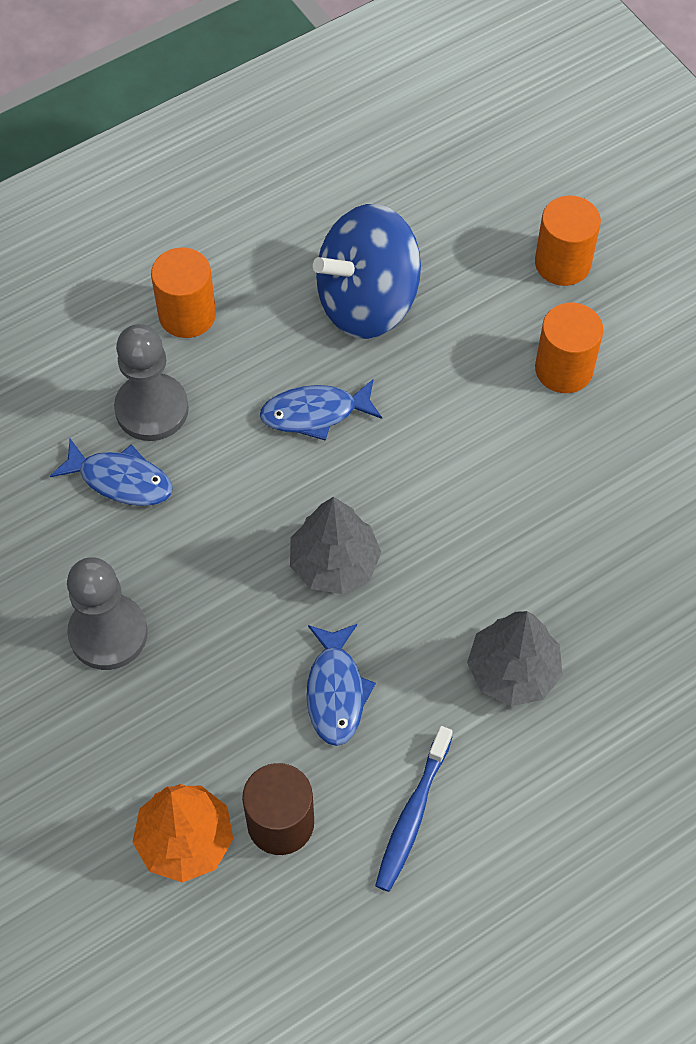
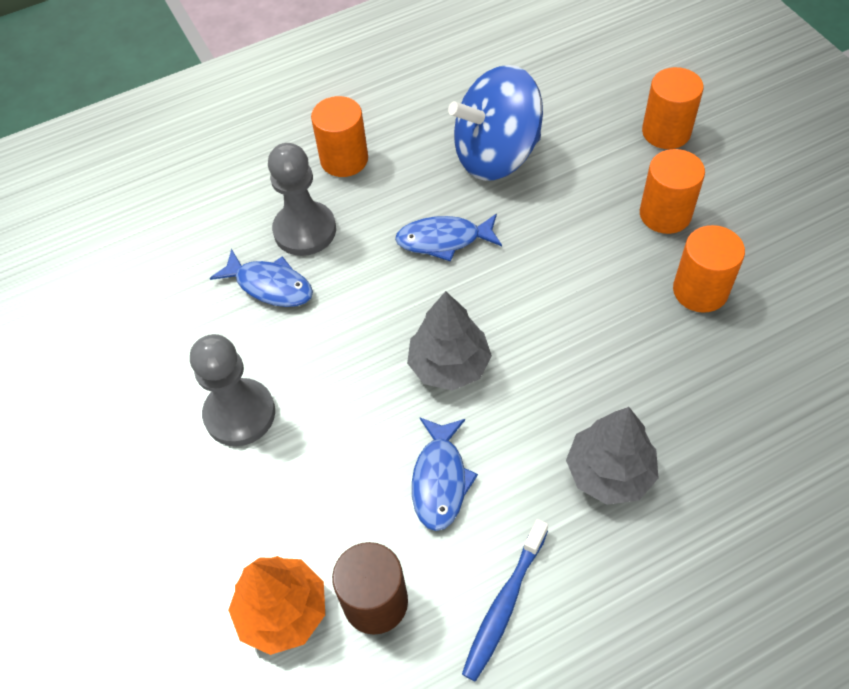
camera: 10 degrees right, 5 degrees down
none -> orange cylinder [673,225,745,313]

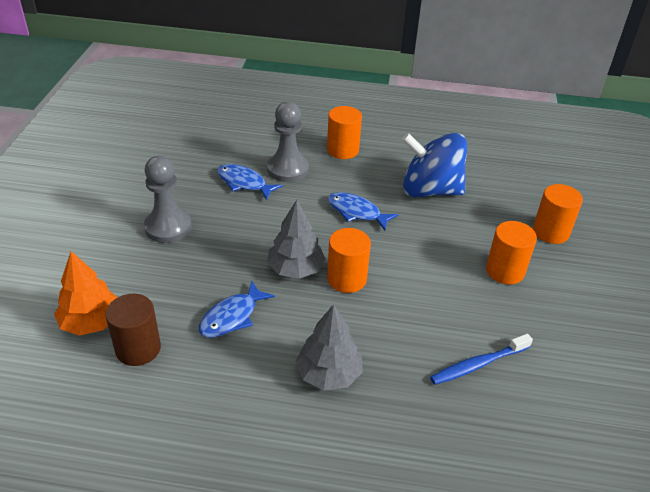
camera: 30 degrees right, 15 degrees down
blue fish [210,249,313,307] -> blue fish turned 150 degrees clockwise [217,164,283,200]
blue toothbrush [462,519,548,682] -> blue toothbrush moved to [430,334,533,385]
orange cylinder [673,225,745,313] -> orange cylinder moved to [327,228,371,293]

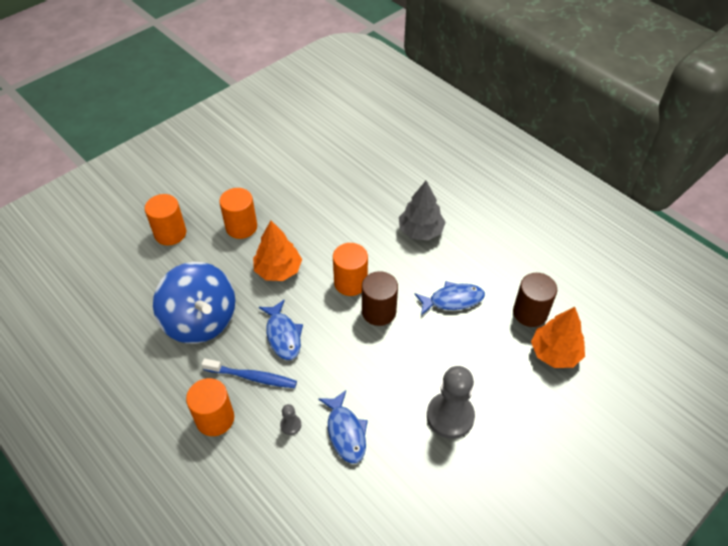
camera: 140 degrees left, 10 degrees up
grey pawn [267,102,309,182] -> grey pawn [280,404,301,435], size x0.44
grey tree [267,200,326,279] -> brown cylinder [362,271,398,326]
blue toothbrush [430,334,533,385] -> blue toothbrush moved to [201,359,297,388]
none -> orange tree [253,221,302,281]

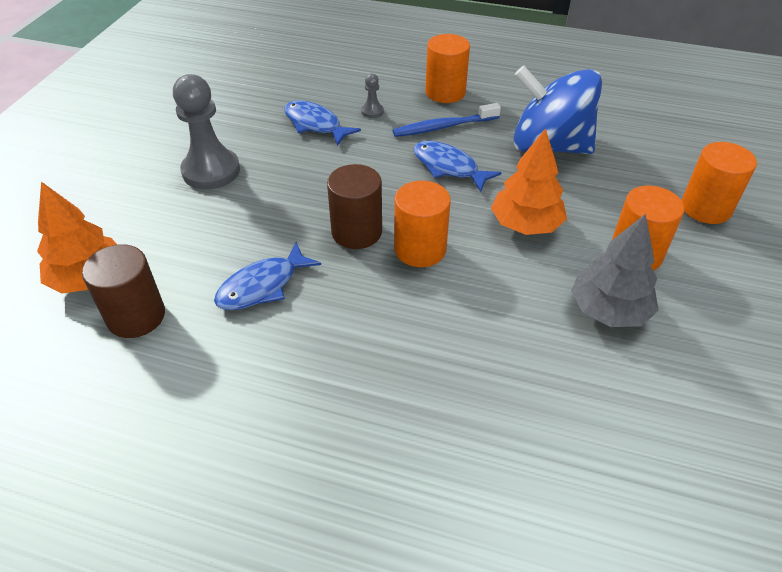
camera: 150 degrees right, 5 degrees down
grey tree [399,181,446,241] -> grey tree moved to [571,214,659,327]

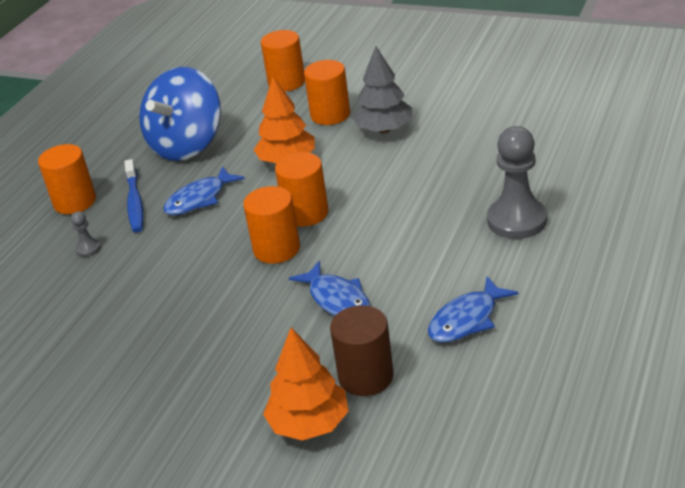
camera: 80 degrees left, 10 degrees down
grey pawn [173,74,240,189] -> grey pawn moved to [487,126,547,239]
blue fish [284,100,361,146] -> blue fish moved to [428,276,519,343]
brown cylinder [327,164,382,249] -> orange cylinder [243,186,300,264]

